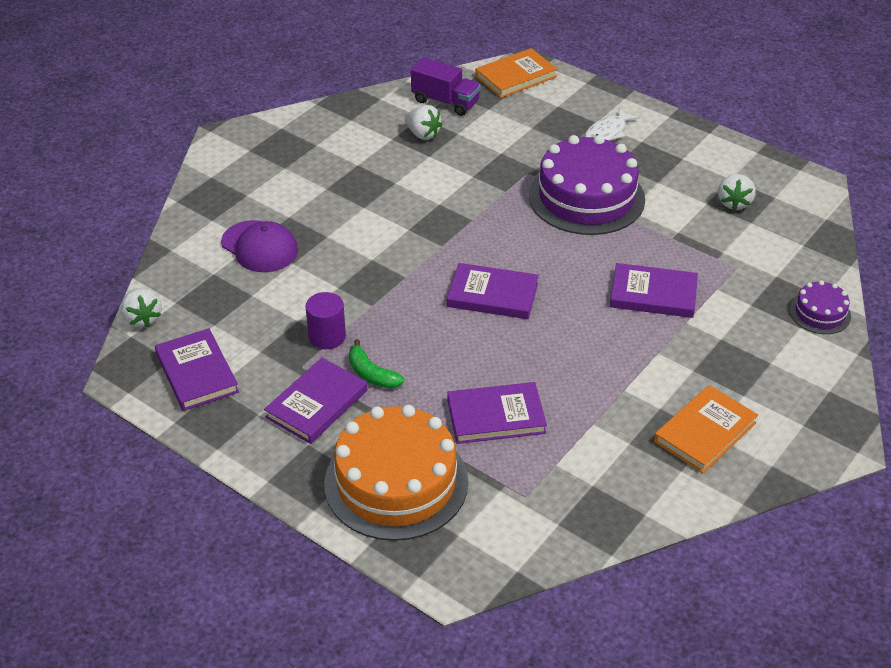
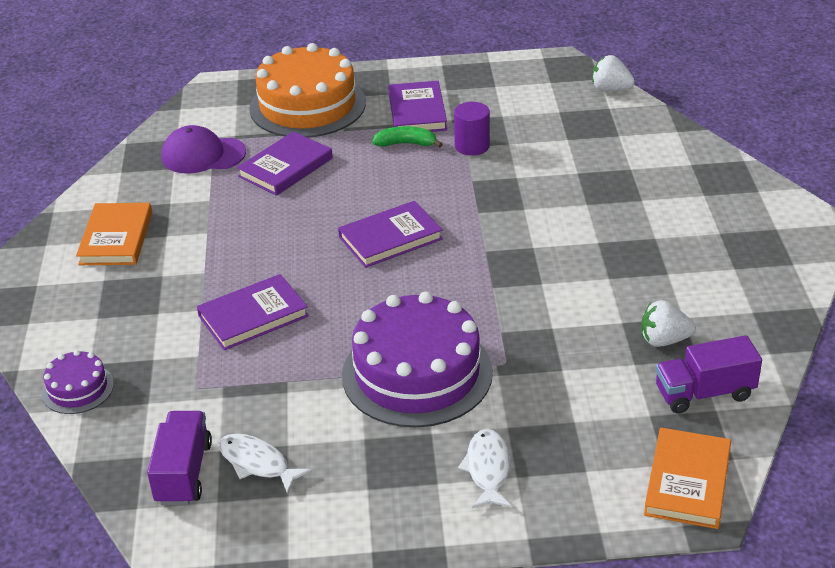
camera: 140 degrees right, 5 degrees down
purple book [155,328,239,411] -> none
purple cap [221,220,298,272] -> purple cap moved to [162,125,246,174]
white strawberry [718,174,756,210] -> white fish [219,433,312,494]
none -> purple truck [147,411,212,505]

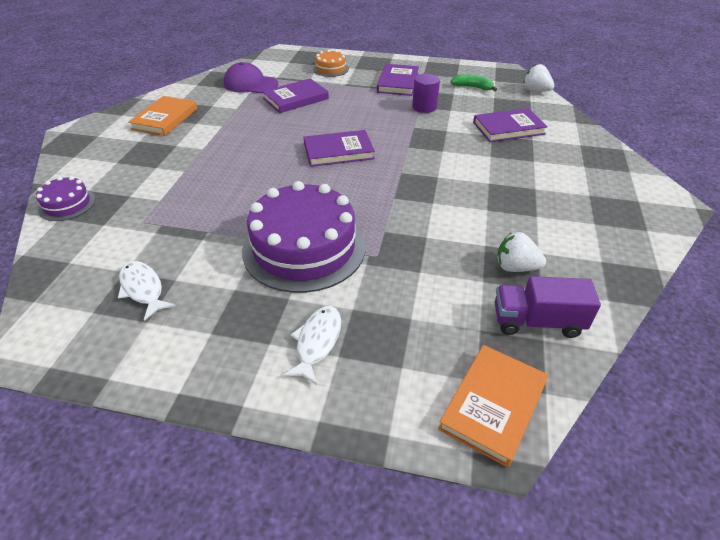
camera: 15 degrees right, 5 degrees up
purple truck [147,411,212,505] -> none
purple book [197,274,309,350] -> purple book moved to [473,108,548,142]
orange cake [249,43,366,138] -> orange cake [313,49,349,77], size x0.47
green banana [372,126,442,148] -> green banana moved to [450,74,497,91]

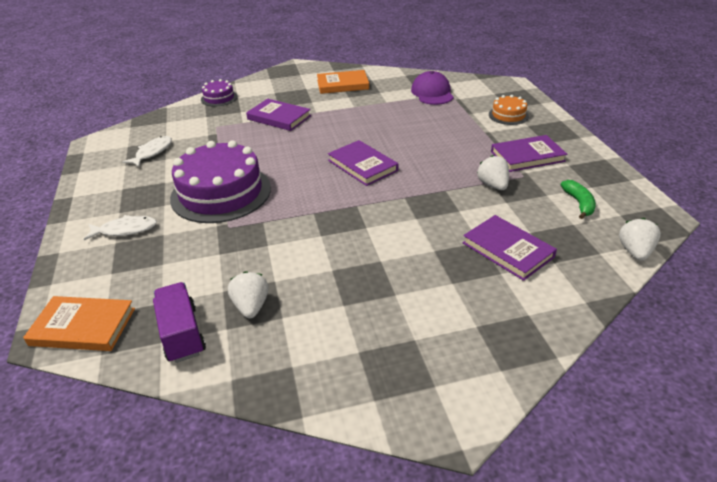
camera: 65 degrees right, 5 degrees down
purple book [262,78,329,113] -> purple book moved to [246,99,311,131]
purple cylinder [412,74,440,113] -> white strawberry [477,155,509,190]

